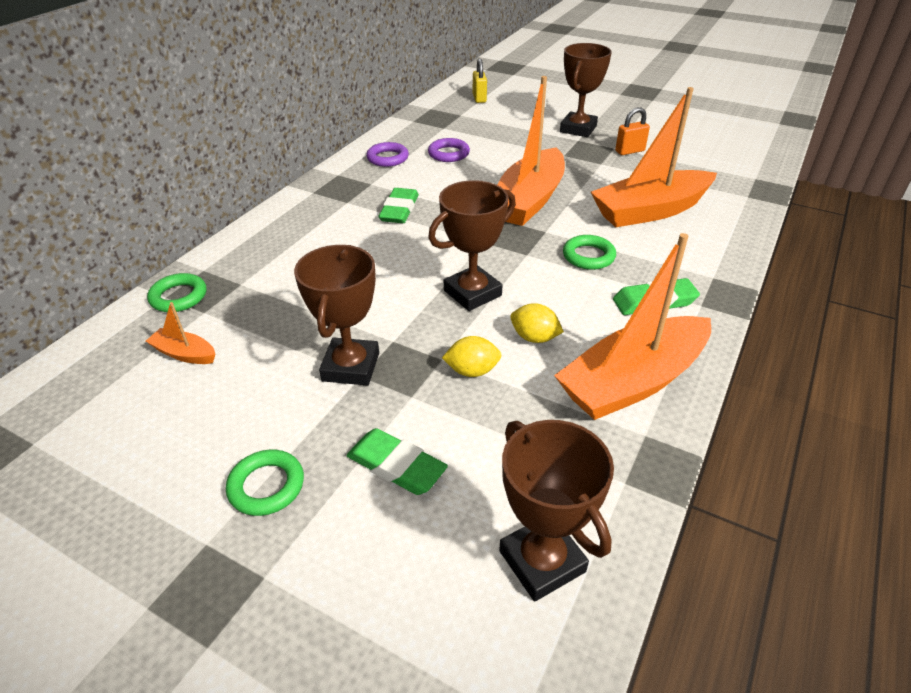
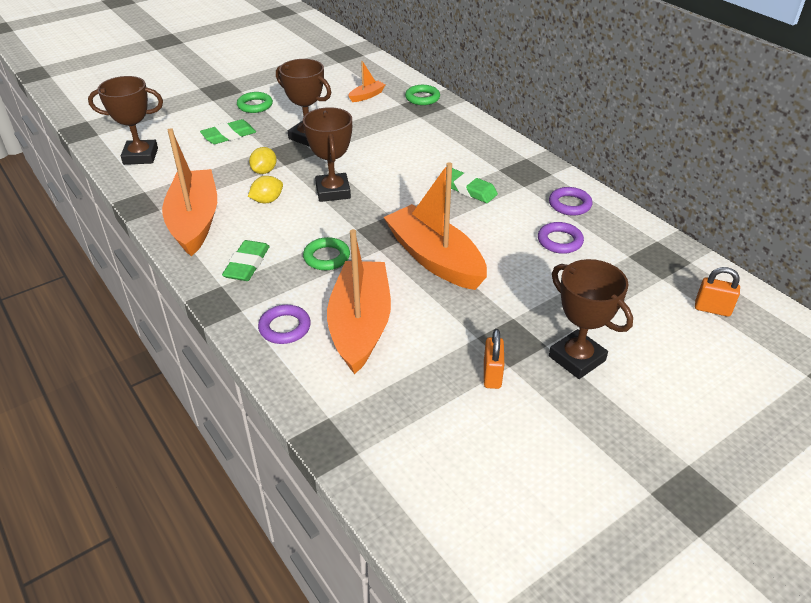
camera: 115 degrees right, 0 degrees up
yellow padlock [473,58,487,103] -> orange padlock [695,267,740,317]
none -> purple ring [258,305,311,344]

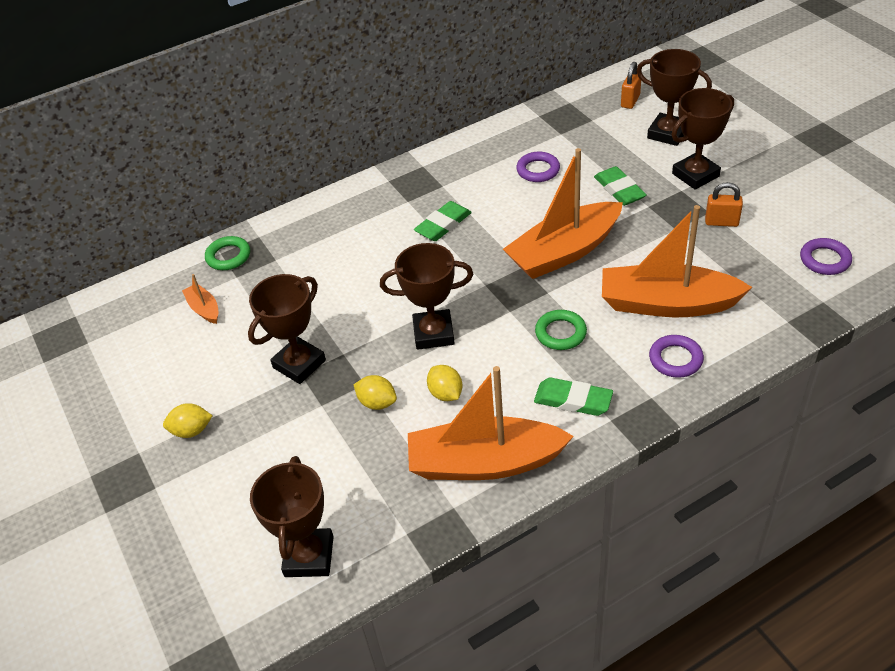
camera: 80 degrees left, 5 degrees up
green eraser [200,119,256,144] -> green eraser moved to [594,166,647,206]
green ring [237,92,273,113] -> yellow lemon [163,403,213,438]
purple ring [549,187,592,216] -> purple ring moved to [800,238,852,275]
none -> brown trophy [637,49,712,146]

